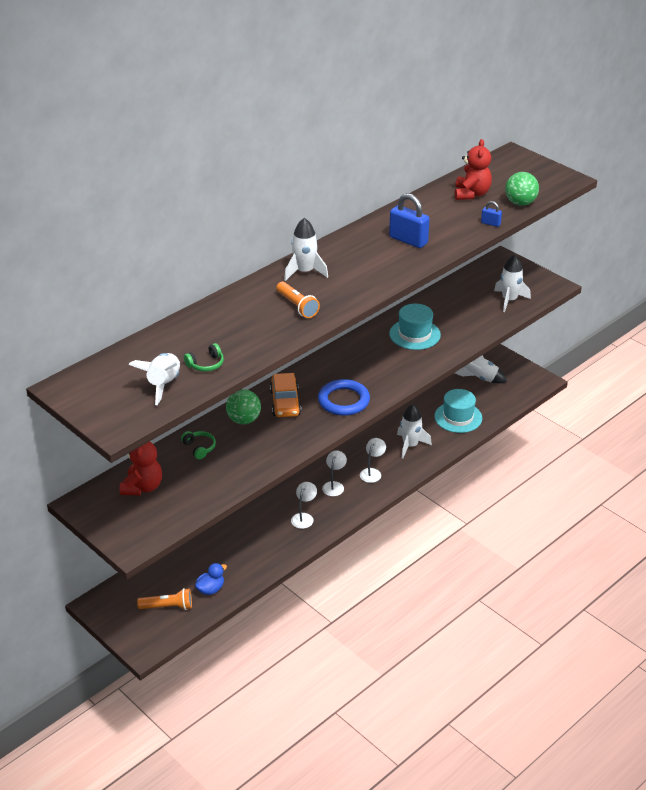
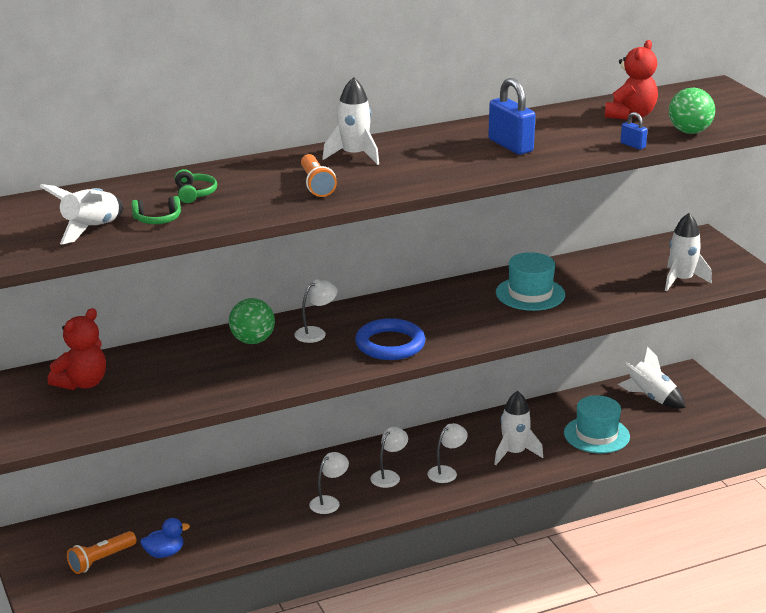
camera: 20 degrees right, 10 degrees down
orange flashlight [137,588,192,610] -> orange flashlight turned 120 degrees clockwise [67,531,137,574]
green headphones [181,431,216,459] -> green headphones moved to [175,169,217,203]
orange car [270,373,301,417] -> white lamp [294,279,337,343]

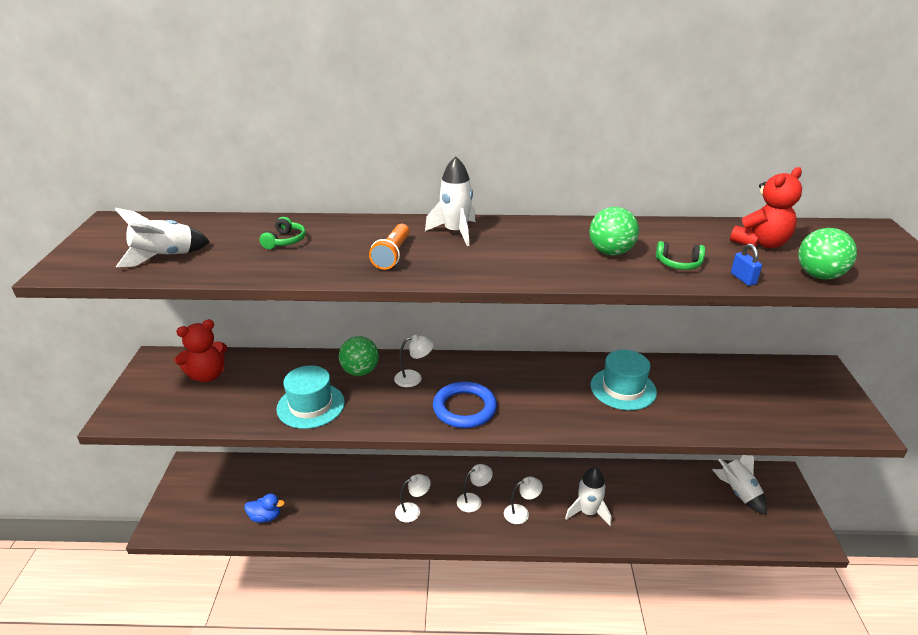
camera: 25 degrees right, 5 degrees up
orange flashlight [67,531,137,574] -> none
green headphones [132,196,181,224] -> green headphones moved to [656,241,705,270]
blue padlock [488,78,535,155] -> green ball [589,207,639,256]
turquoise hat [564,395,630,453] -> turquoise hat moved to [276,365,345,429]
white rocket [665,213,712,291] -> none

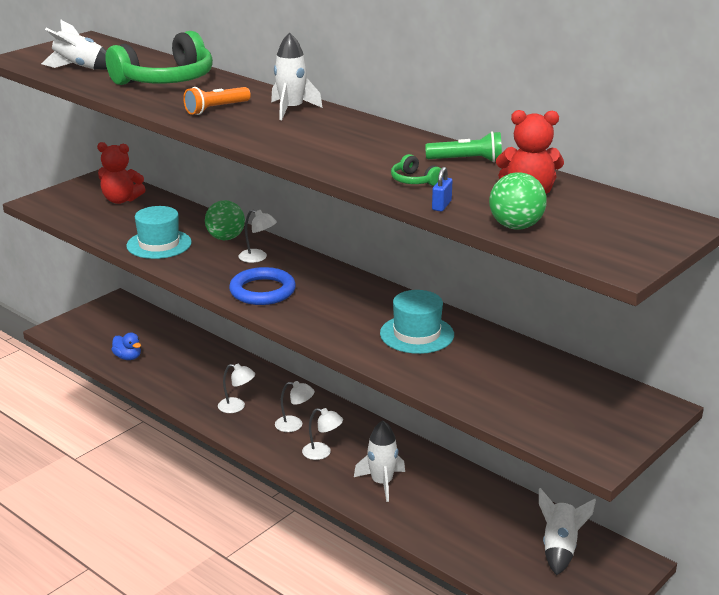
camera: 40 degrees right, 5 degrees down
green headphones [259,217,306,249] -> green headphones [105,31,213,85], size x2.48
green ball [589,207,639,256] -> none
none -> green flashlight [425,131,502,162]

